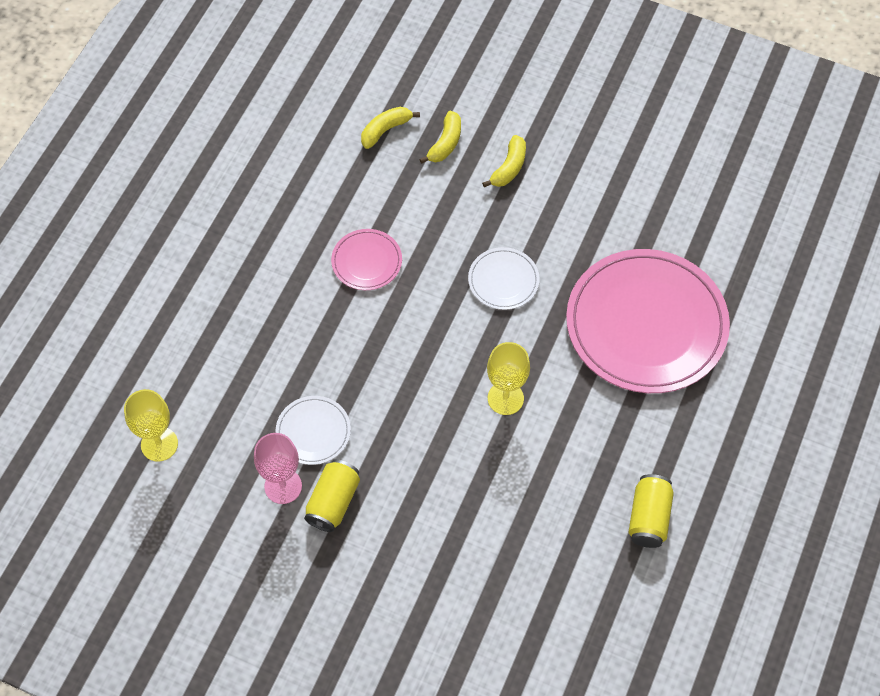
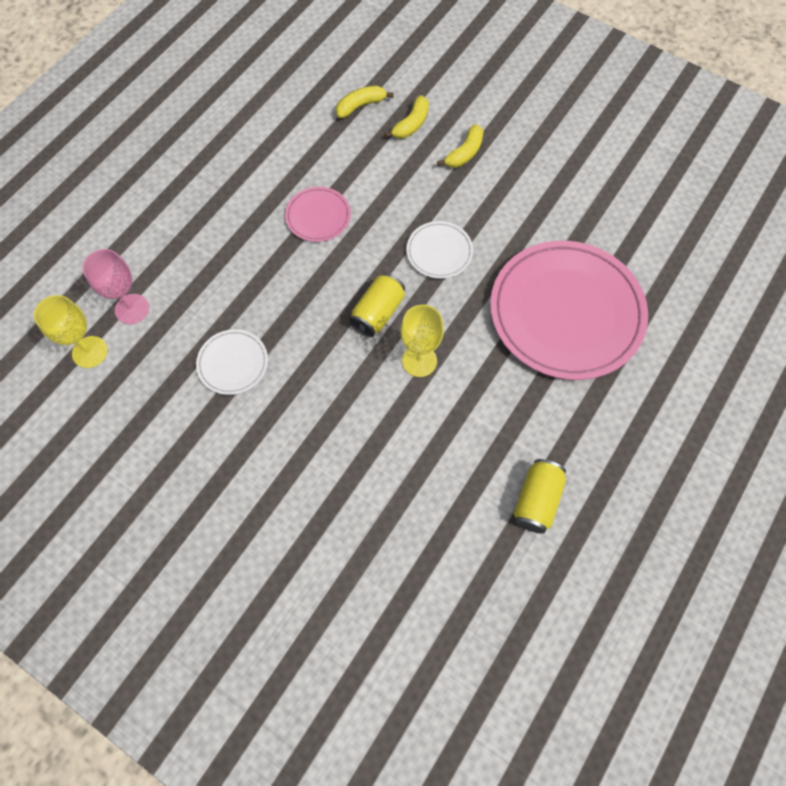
camera: 10 degrees right, 5 degrees up
pink goblet [254,433,302,504] -> pink goblet moved to [83,249,149,324]
yellow can [304,459,360,532] -> yellow can moved to [349,273,405,337]

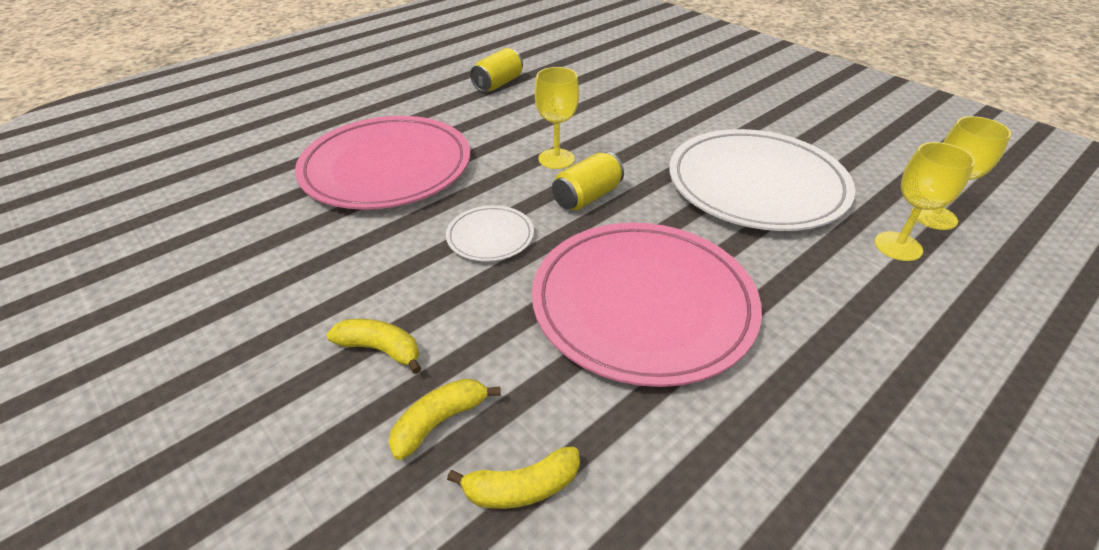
camera: 165 degrees left, 25 degrees down
pink goblet [83,249,149,324] -> yellow goblet [874,142,975,261]
white plate [196,329,268,395] -> white plate [669,129,855,231], size x2.24
pink plate [285,187,351,242] -> pink plate [532,223,762,387], size x2.24
yellow banana [437,124,484,168] -> yellow banana turned 60 degrees clockwise [327,319,421,374]

